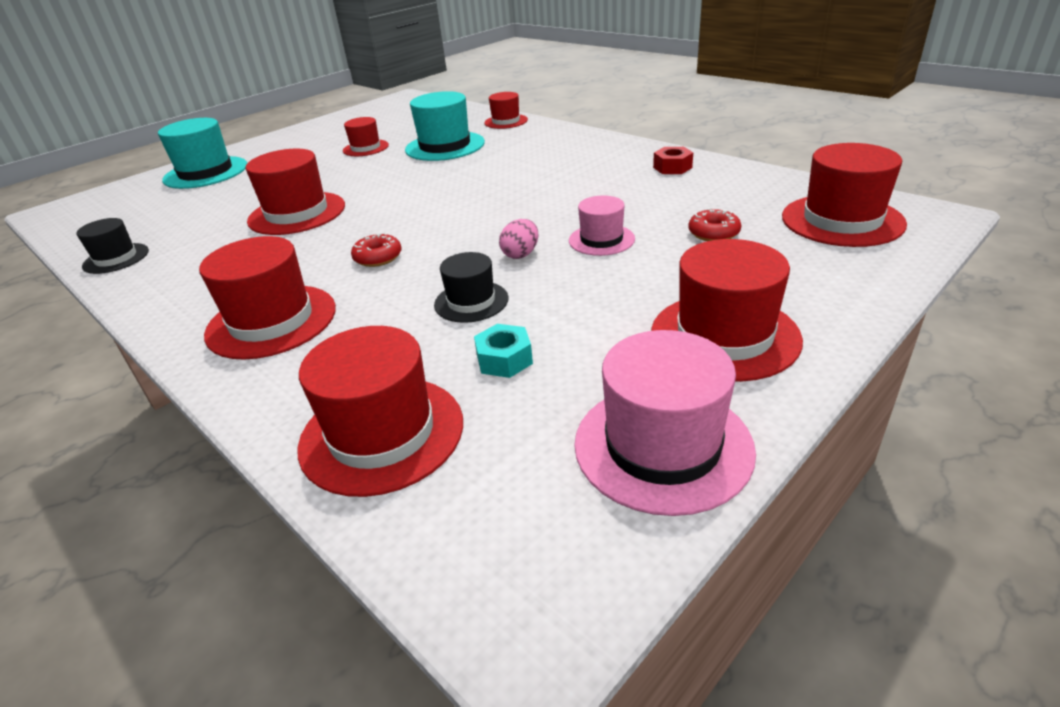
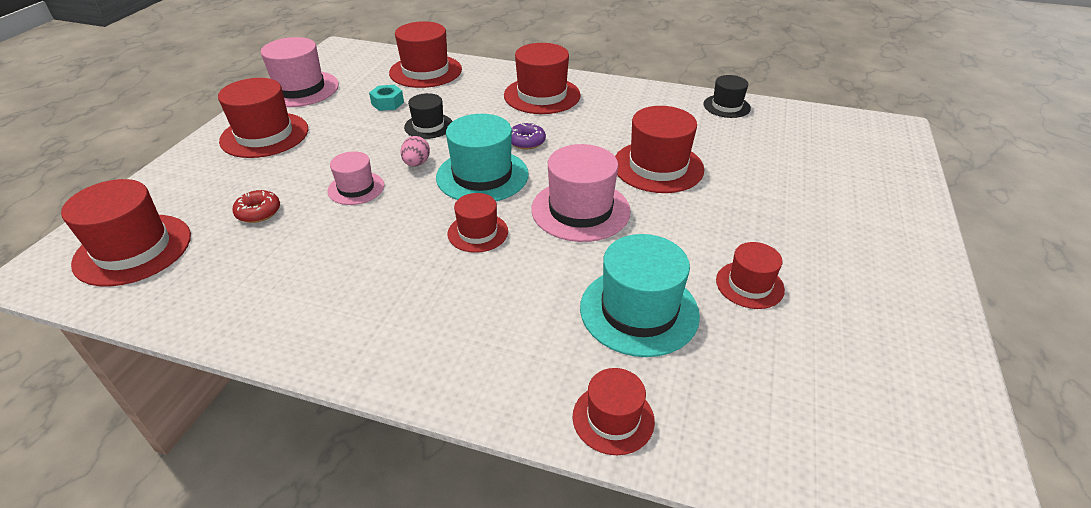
camera: 150 degrees right, 5 degrees up
turquoise hat [158,118,247,189] -> turquoise hat moved to [436,114,529,201]
red donut [351,233,402,267] -> purple donut [512,122,546,149]
red nut [653,147,693,174] -> none
none -> red hat [448,193,508,253]
none -> pink hat [531,144,631,242]

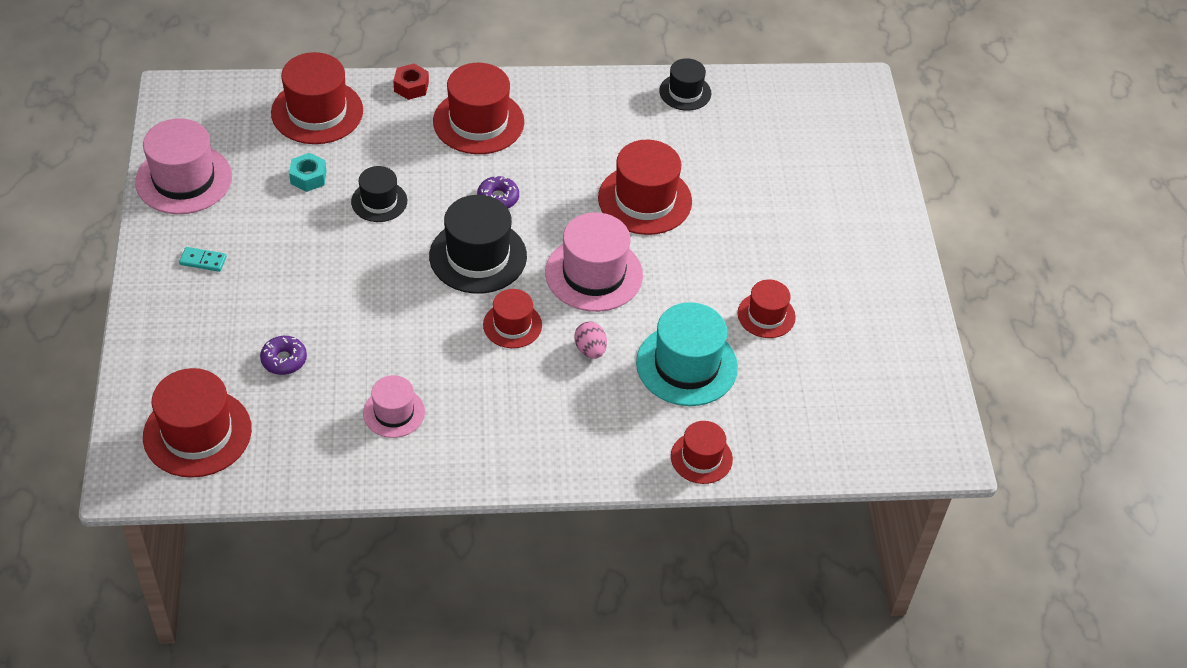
camera: 25 degrees left, 10 degrees up
red hat [218,78,308,158] -> turquoise domino [179,247,227,272]
red donut [232,190,280,223] -> purple donut [260,336,307,375]
pink hat [327,151,384,205] -> pink hat moved to [363,375,425,438]
pink egg [400,136,430,167] -> pink egg moved to [574,322,607,359]
turquoise hat [436,114,529,201] -> black hat [429,195,527,294]
none -> red nut [393,64,429,100]

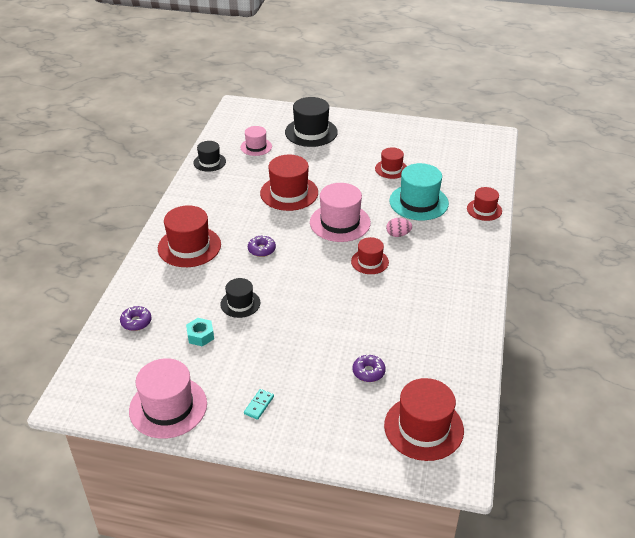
camera: 70 degrees left, 10 degrees down
red hat [271,52,363,144] -> purple donut [120,306,152,331]
pink hat [363,375,425,438] -> pink hat moved to [240,126,272,156]
red nut [393,64,429,100] -> none
black hat [429,195,527,294] -> black hat moved to [285,97,338,147]

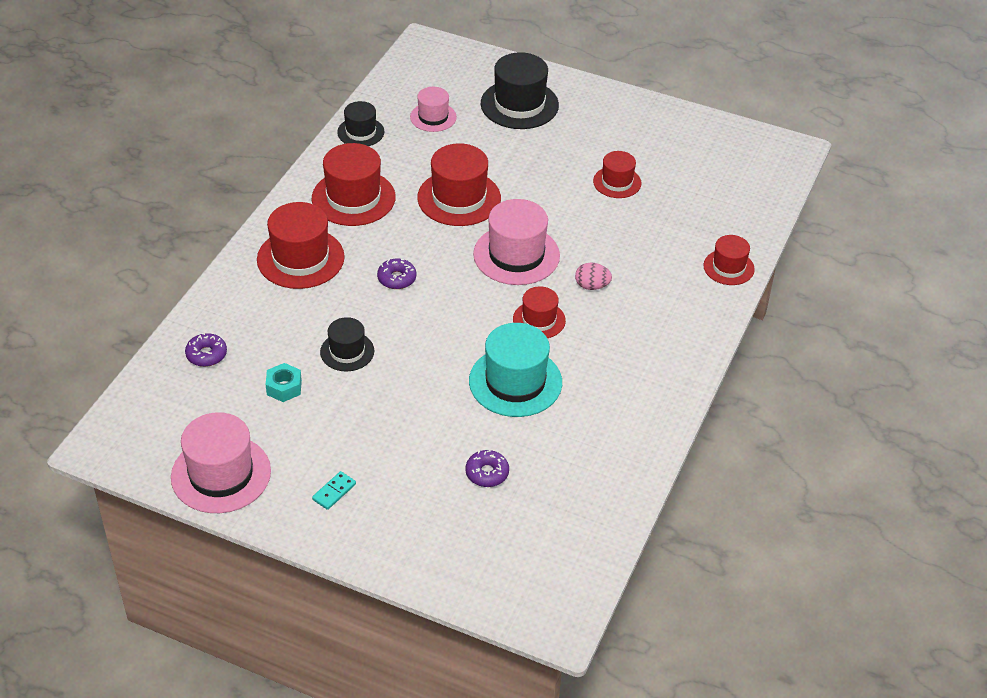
camera: 10 degrees right, 5 degrees up
red hat [384,378,464,461] -> red hat moved to [312,143,396,226]
turquoise hat [389,163,449,220] -> turquoise hat moved to [469,323,562,417]

